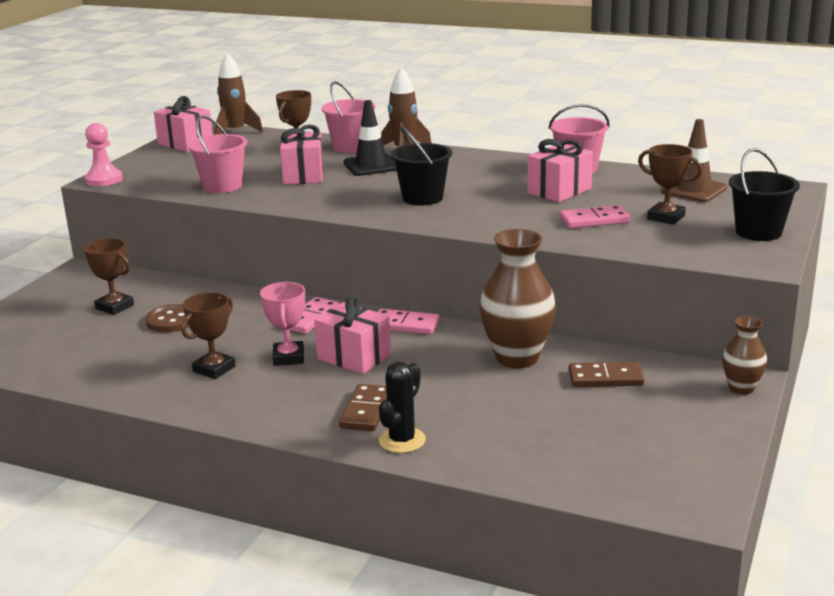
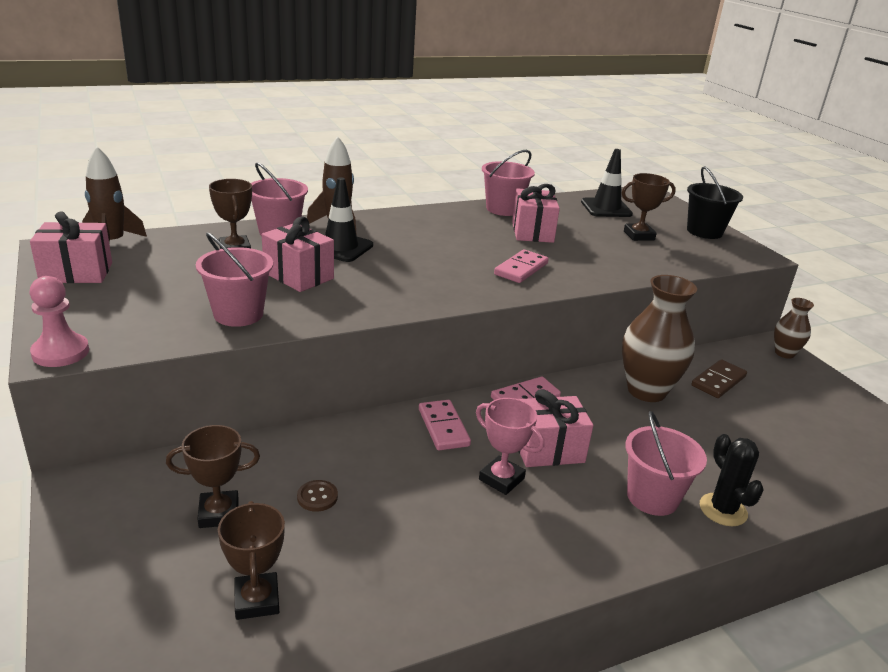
camera: 50 degrees left, 5 degrees up
brown button [145,304,189,332] -> brown button [297,480,338,512], size x0.63
brown trophy [181,292,236,379] -> brown trophy moved to [218,501,285,620]
brown domino [339,384,387,431] -> pink bucket [625,411,707,516]
black bucket [391,126,452,205] -> none
pink domino [560,205,630,229] -> pink domino moved to [494,250,548,283]
brown traffic cone [661,119,727,202] -> black traffic cone [581,149,633,217]

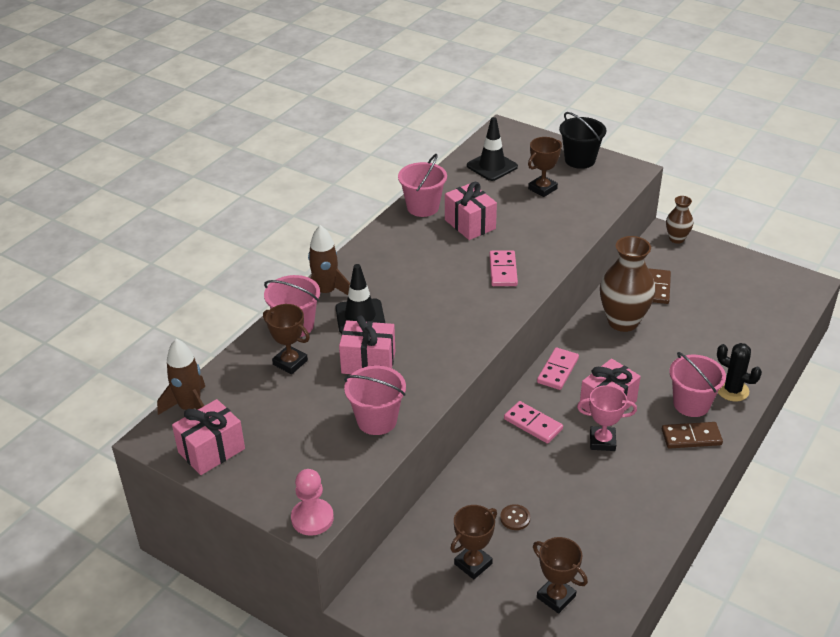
camera: 30 degrees left, 10 degrees up
none -> brown domino [662,422,723,449]

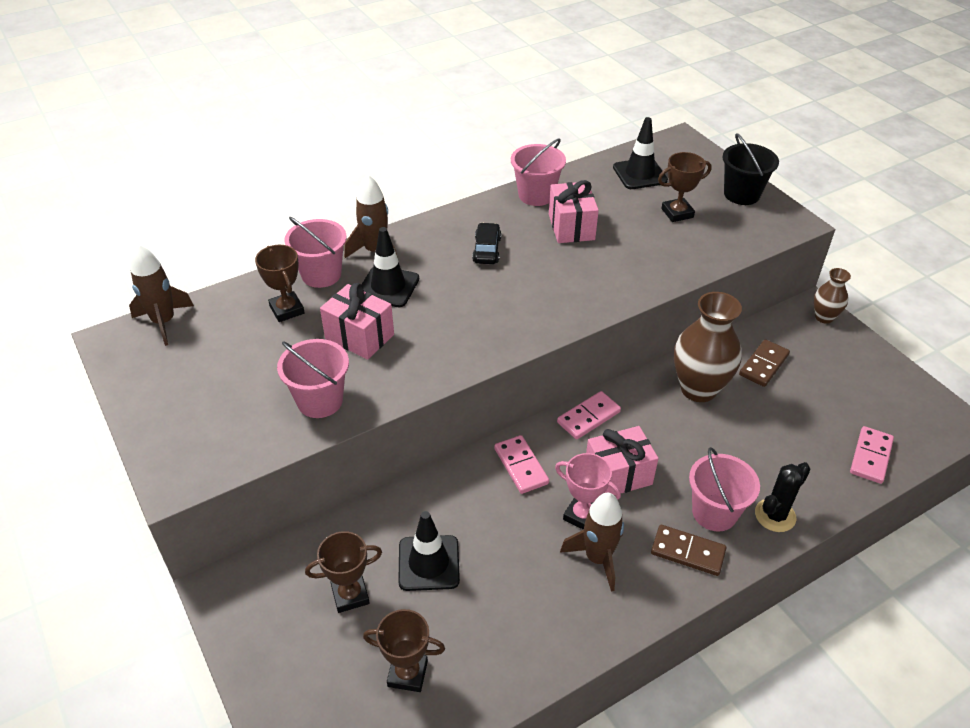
camera: 25 degrees right, 5 degrees up
pink gift [172,399,245,475] -> none
pink pawn [291,469,334,536] -> none
pink domino [489,250,518,286] -> pink domino moved to [850,426,894,484]
brown button [500,504,530,530] -> black traffic cone [398,511,460,591]
brown trophy [533,537,588,614] -> brown trophy turned 60 degrees counterclockwise [363,609,445,692]
black cactus [717,343,762,401] -> black cactus turned 75 degrees clockwise [755,462,811,532]
none -> black car [472,222,501,264]
none -> brown rocket [560,493,624,592]

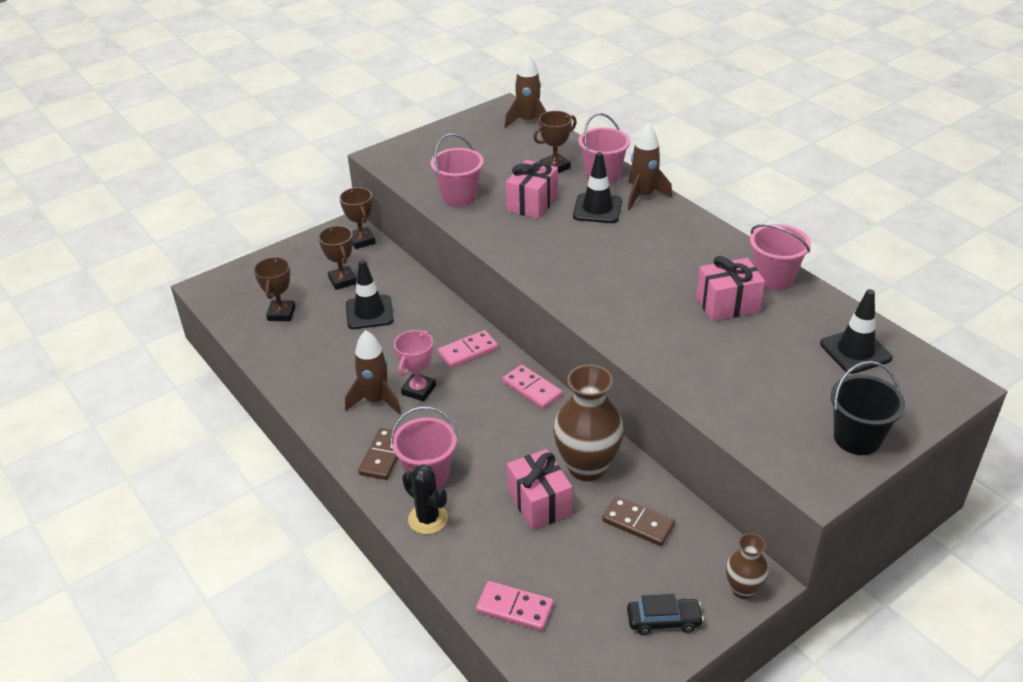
camera: 85 degrees right, 5 degrees down
black car [472,222,501,264] -> black car moved to [627,594,704,635]
pink gift [586,426,659,495] -> pink gift moved to [507,449,572,530]
brown trophy [658,152,712,222] -> brown trophy moved to [339,187,376,249]

